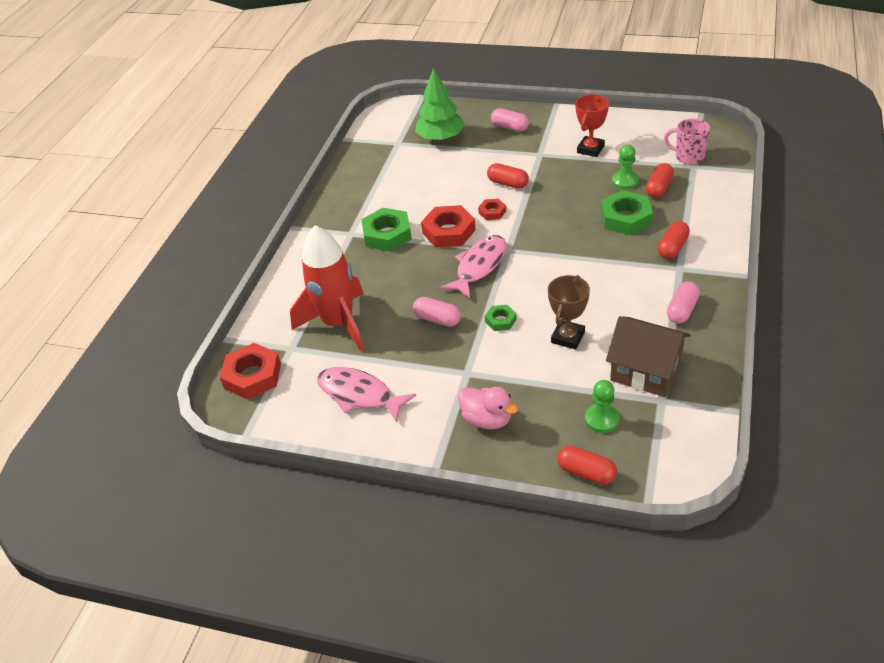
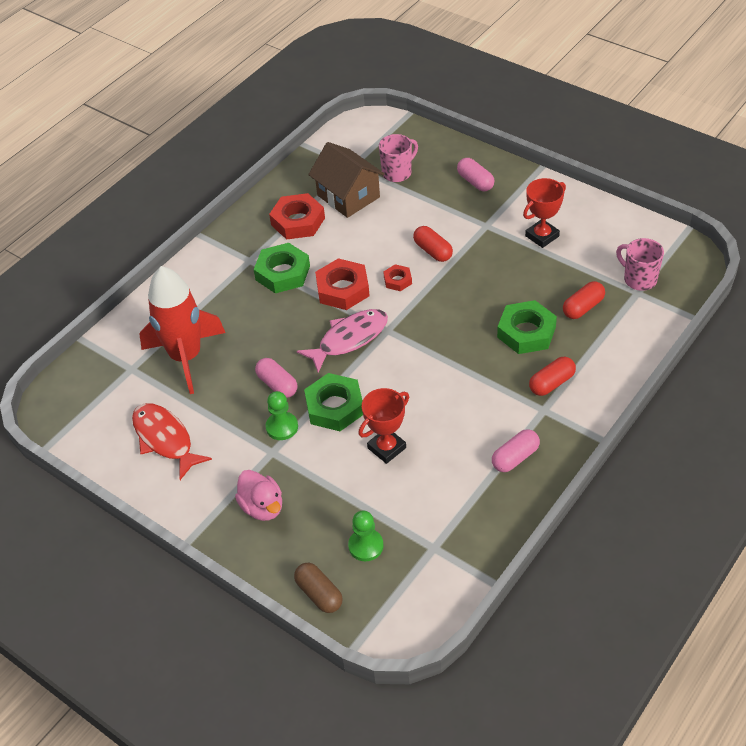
camera: 20 degrees right, 5 degrees up
red nut [220,343,281,399] -> red nut moved to [269,193,325,240]
pink fish [317,367,416,423] -> red fish [132,403,212,480]
green tree [415,68,465,141] -> pink mug [379,134,418,182]
green nut [485,305,517,331] -> green nut [304,373,363,431], size x1.90
brown trophy [548,275,590,350] -> red trophy [358,388,409,464]
red capsule [557,446,617,485] -> brown capsule [294,563,343,613]
brown house [606,316,690,397] -> brown house moved to [308,142,385,218]
green pawn [612,145,639,190] -> green pawn moved to [266,391,298,440]

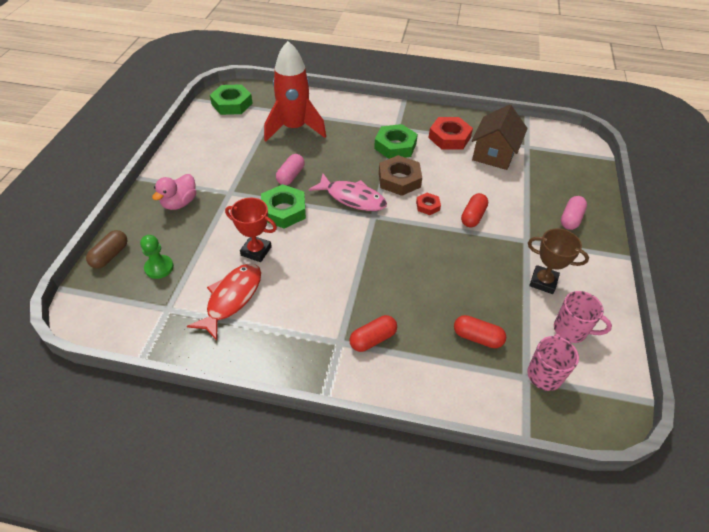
camera: 60 degrees right, 0 degrees up
red fish [132,403,212,480] -> red fish moved to [187,264,261,341]
green pawn [266,391,298,440] -> none
red nut [315,258,370,310] -> brown nut [379,155,422,196]
pink mug [379,134,418,182] -> pink mug moved to [554,291,612,343]
pink capsule [492,429,540,472] -> none
green nut [497,300,557,354] -> green nut moved to [210,84,253,115]
red trophy [523,178,566,248] -> brown trophy [528,228,589,294]
red capsule [529,357,576,396] -> red capsule turned 60 degrees counterclockwise [349,315,397,352]

